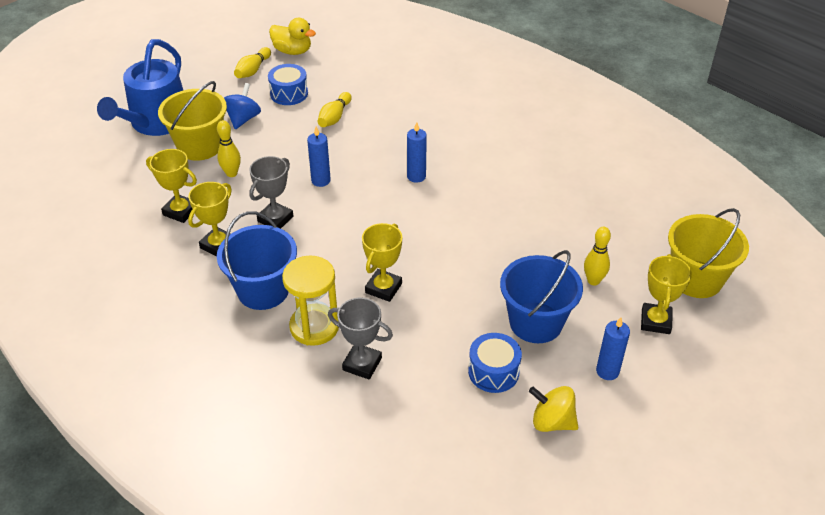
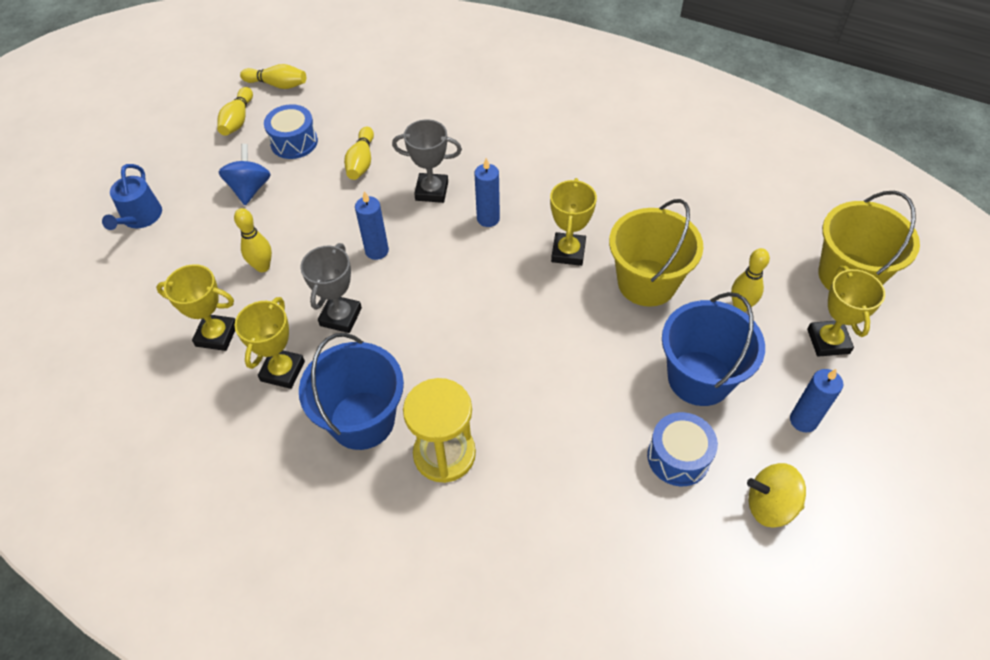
camera: 15 degrees left, 10 degrees up
blue watering can [97,39,183,136] -> blue watering can [102,164,162,230], size x0.53
yellow bucket [158,81,227,161] -> yellow bucket moved to [609,199,703,307]
yellow duck [269,18,316,55] -> yellow bowling pin [240,64,306,89]
grey trophy [328,297,393,380] -> grey trophy moved to [392,119,462,203]
yellow trophy [362,223,402,302] -> yellow trophy moved to [550,178,597,266]

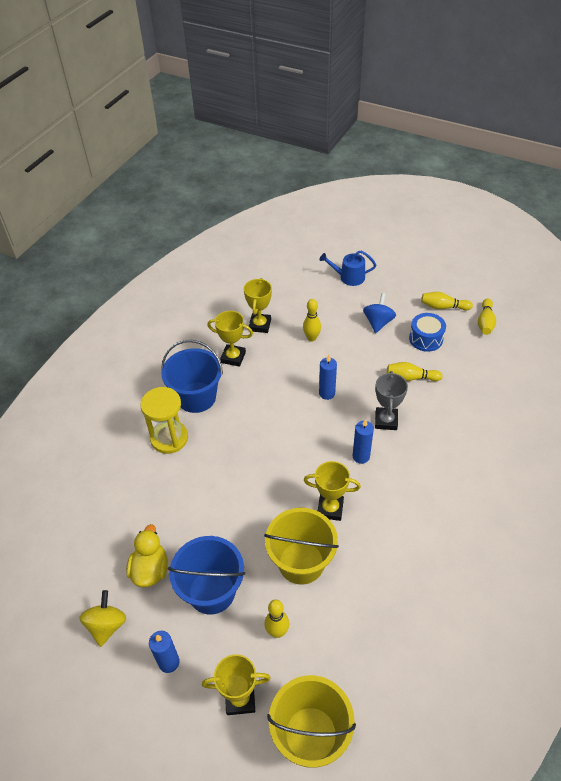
camera: 90 degrees right, 5 degrees down
blue spinning top [219,144,271,205] -> blue spinning top turned 75 degrees counterclockwise [363,293,396,333]
grey trophy [300,243,362,333] -> none
blue drum [647,412,718,486] -> yellow duck [126,524,168,587]

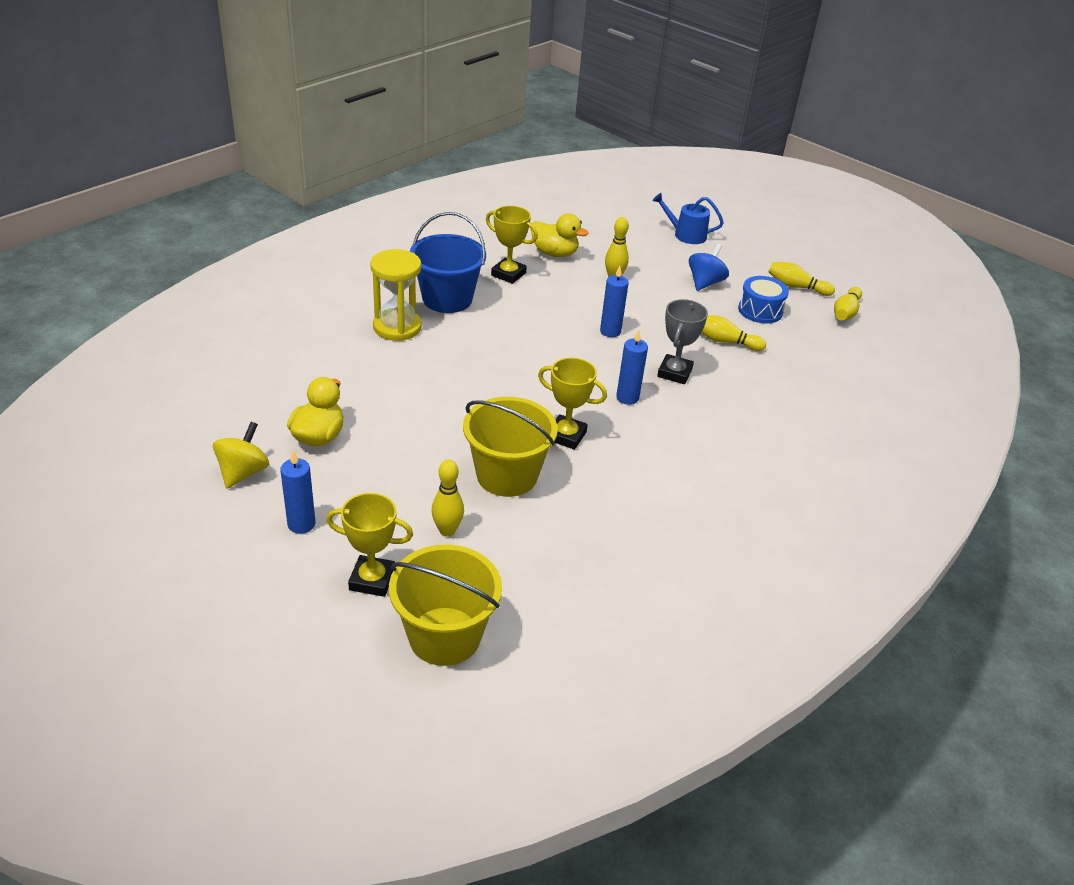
camera: 10 degrees right, 10 degrees down
blue bucket [168,536,245,615] -> none
yellow trophy [244,278,272,333] -> yellow duck [531,214,589,257]

